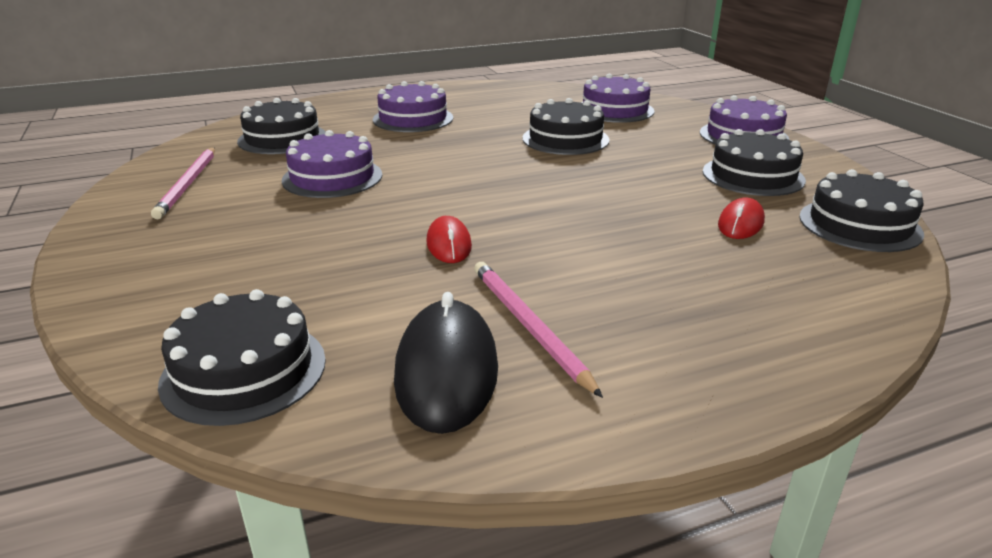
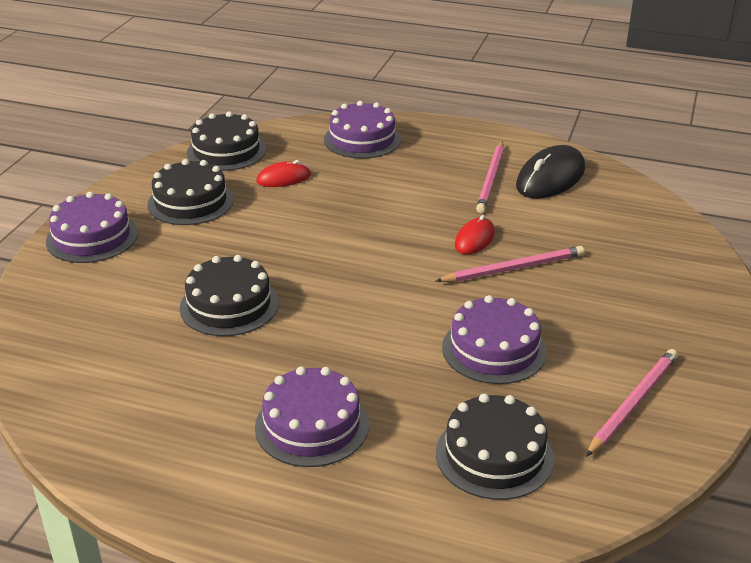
camera: 140 degrees left, 5 degrees up
black cake [158,289,326,426] -> none
purple cake [581,74,655,123] -> purple cake moved to [324,101,401,159]
none -> pink pencil [436,246,584,282]

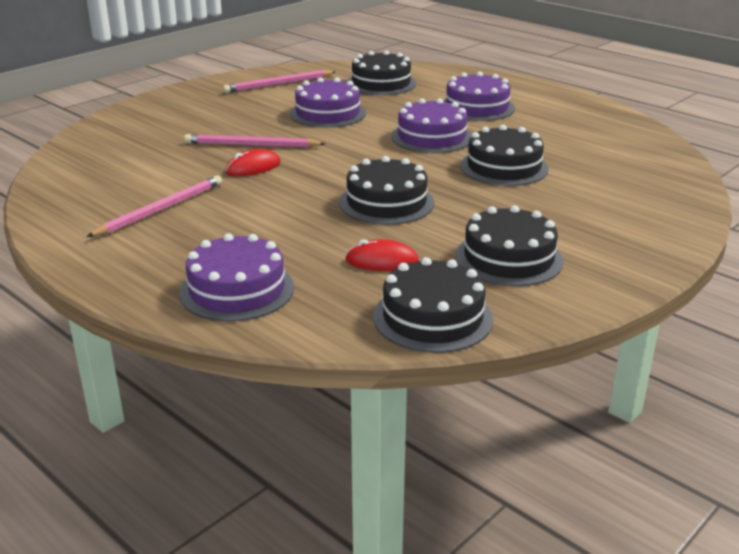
camera: 155 degrees left, 5 degrees down
purple cake [46,192,138,263] -> purple cake moved to [391,98,472,153]
black mouse [516,145,585,198] -> none
none -> black cake [339,156,434,225]

